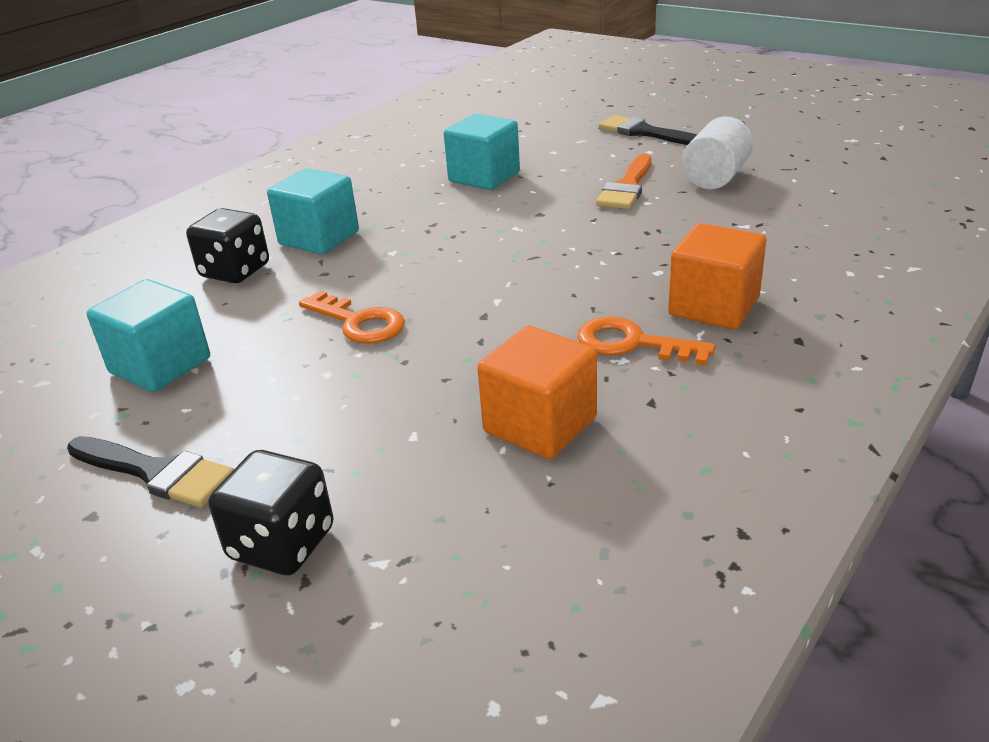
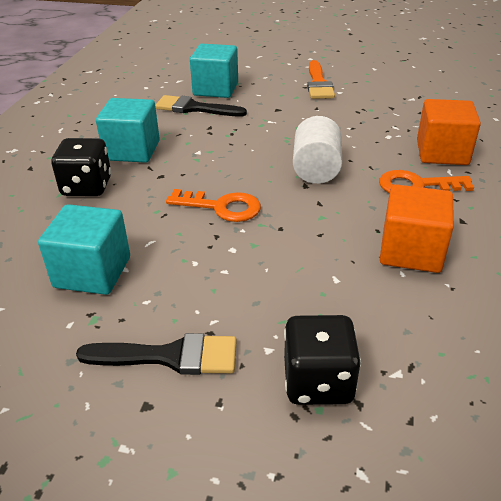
camera: 25 degrees left, 5 degrees up
black brush [599,115,697,145] -> black brush moved to [155,95,247,117]
white cylinder [682,116,753,189] -> white cylinder moved to [293,116,342,184]

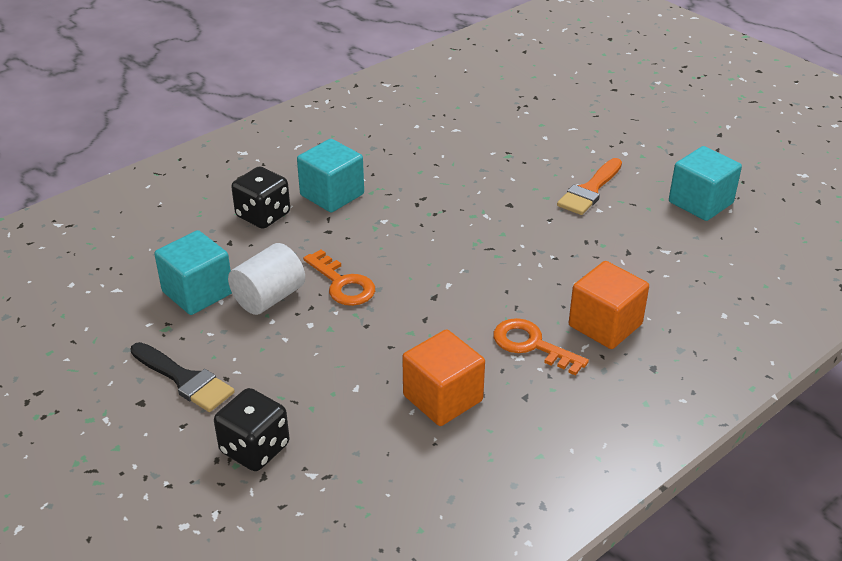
camera: 35 degrees right, 0 degrees up
black brush [155,95,247,117] -> none
turquoise cube [190,44,238,98] -> turquoise cube moved to [669,146,742,221]
white cylinder [293,116,342,184] -> white cylinder moved to [228,243,305,315]

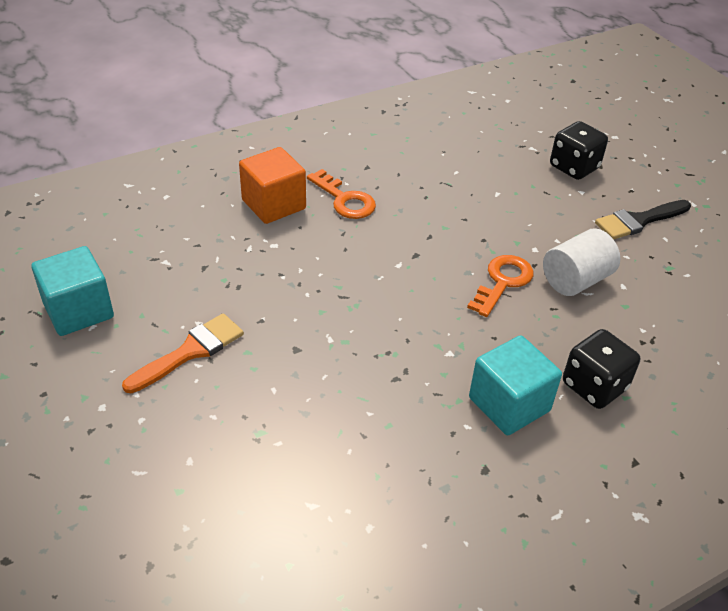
camera: 170 degrees left, 5 degrees up
black brush [130,342,235,412] -> black brush turned 75 degrees counterclockwise [595,200,691,239]
turquoise cube [154,230,232,315] -> none
orange key [303,250,375,306] -> orange key turned 60 degrees clockwise [467,255,533,317]
orange cube [402,329,485,426] -> none

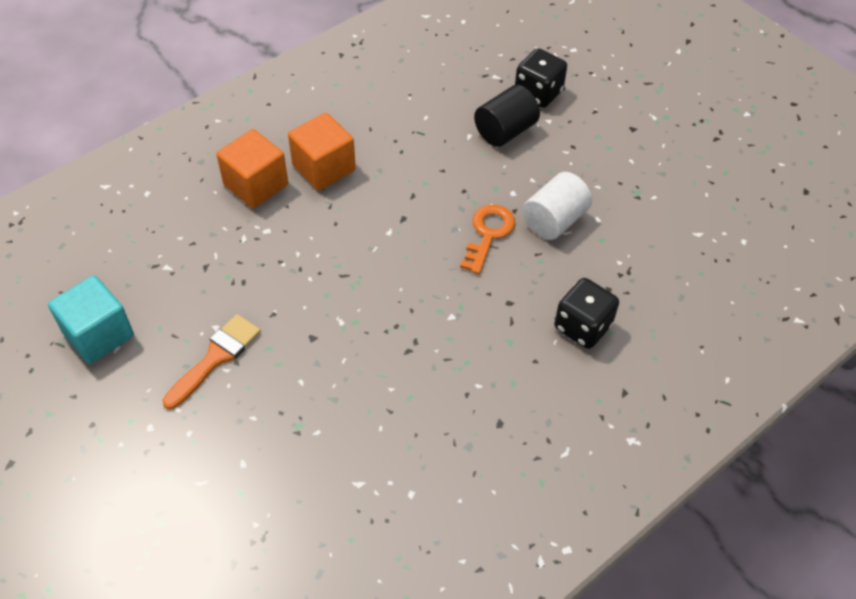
camera: 10 degrees left, 10 degrees up
orange key [307,169,376,219] -> orange cube [288,113,356,191]
turquoise cube [469,335,562,435] -> none
black brush [595,200,691,239] -> none
none -> black cylinder [474,85,540,147]

